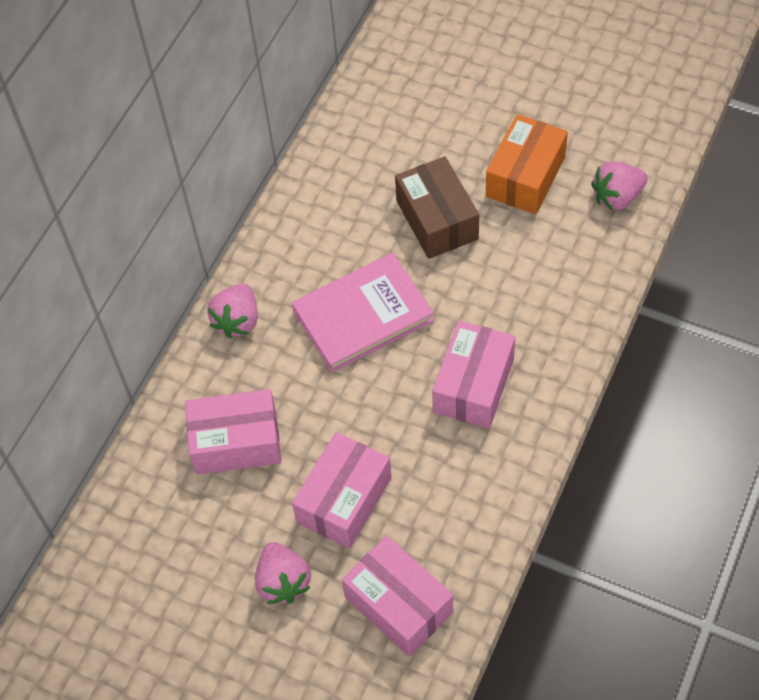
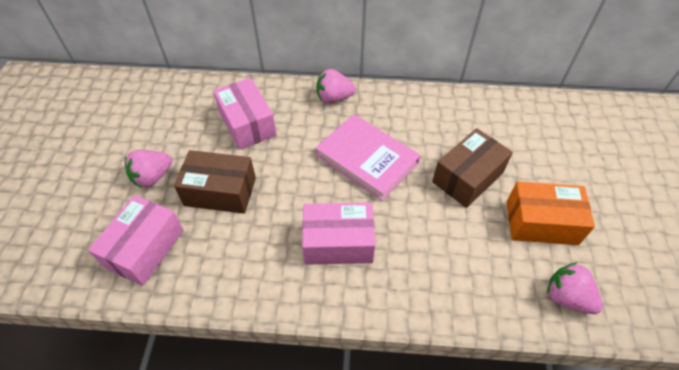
camera: 65 degrees right, 5 degrees down
pink box [292,432,392,549] -> brown box [174,150,256,214]

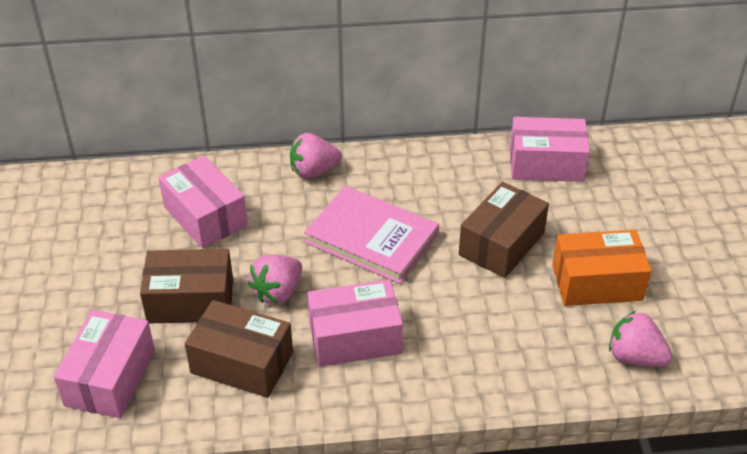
camera: 10 degrees left, 10 degrees down
pink strawberry [124,150,172,188] -> pink strawberry moved to [248,255,302,304]
none -> brown box [185,300,293,398]
none -> pink box [510,117,590,182]

